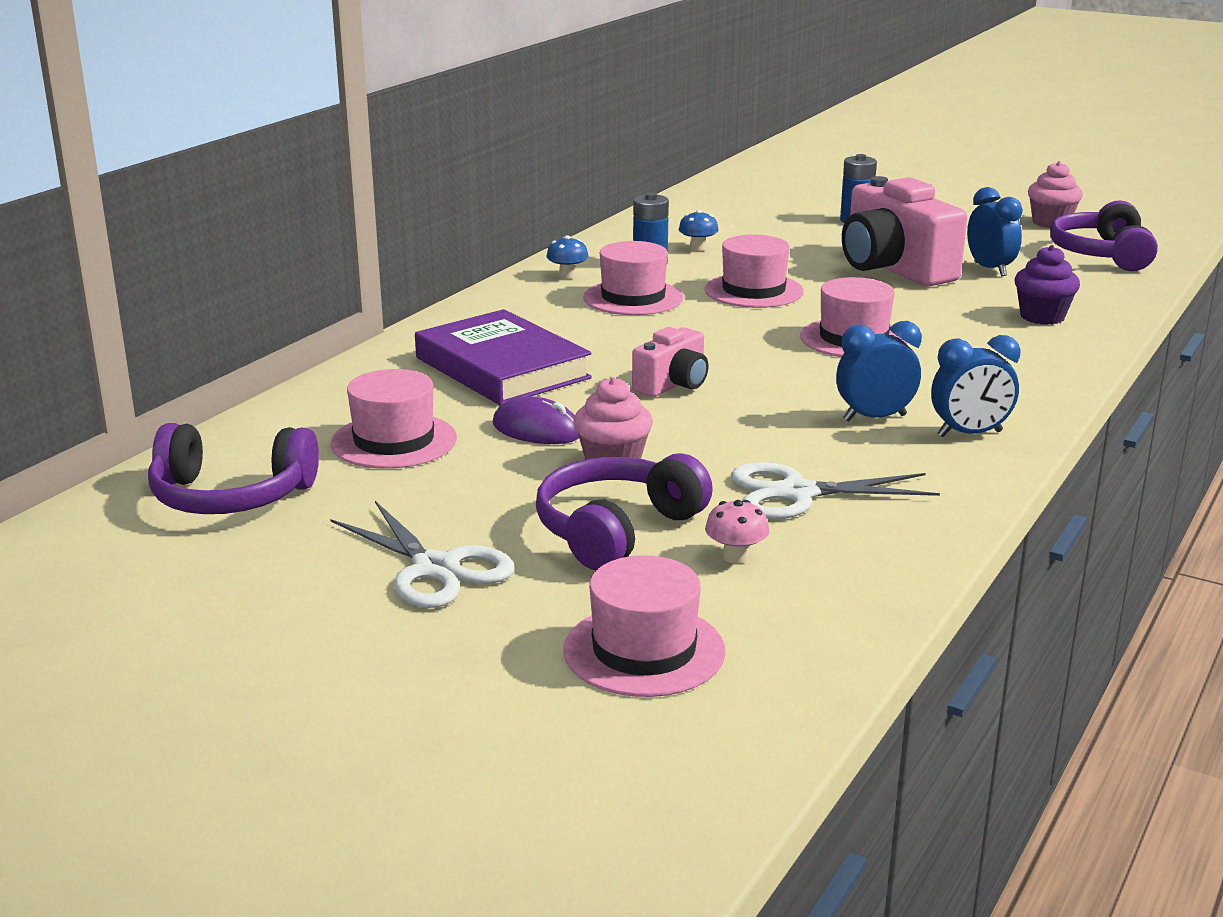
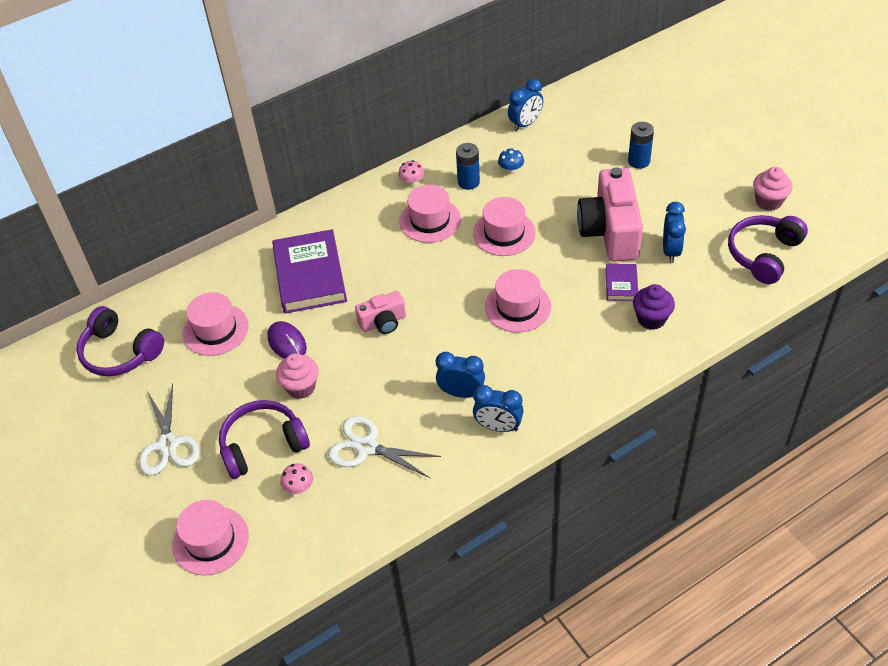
camera: 30 degrees right, 25 degrees up
blue mushroom [546,235,589,279] -> pink mushroom [398,160,424,187]
none -> blue clock [508,79,543,131]
none -> purple book [606,264,638,301]

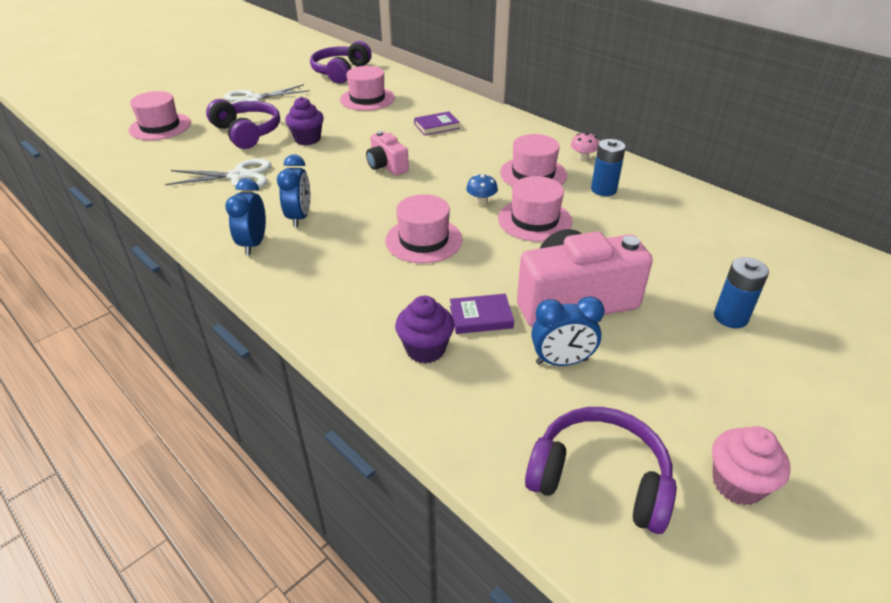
camera: 75 degrees right, 10 degrees down
purple mouse [267,321,307,359] -> none
purple book [272,229,347,314] -> purple book [414,111,460,136], size x0.47
pink cupcake [276,353,319,399] -> purple cupcake [285,97,324,145]
pink mushroom [281,463,313,494] -> none
white scissors [328,416,441,479] -> white scissors turned 75 degrees clockwise [165,158,271,187]
blue mushroom [498,148,524,174] -> blue mushroom moved to [466,174,498,206]
blue clock [508,79,543,131] -> none

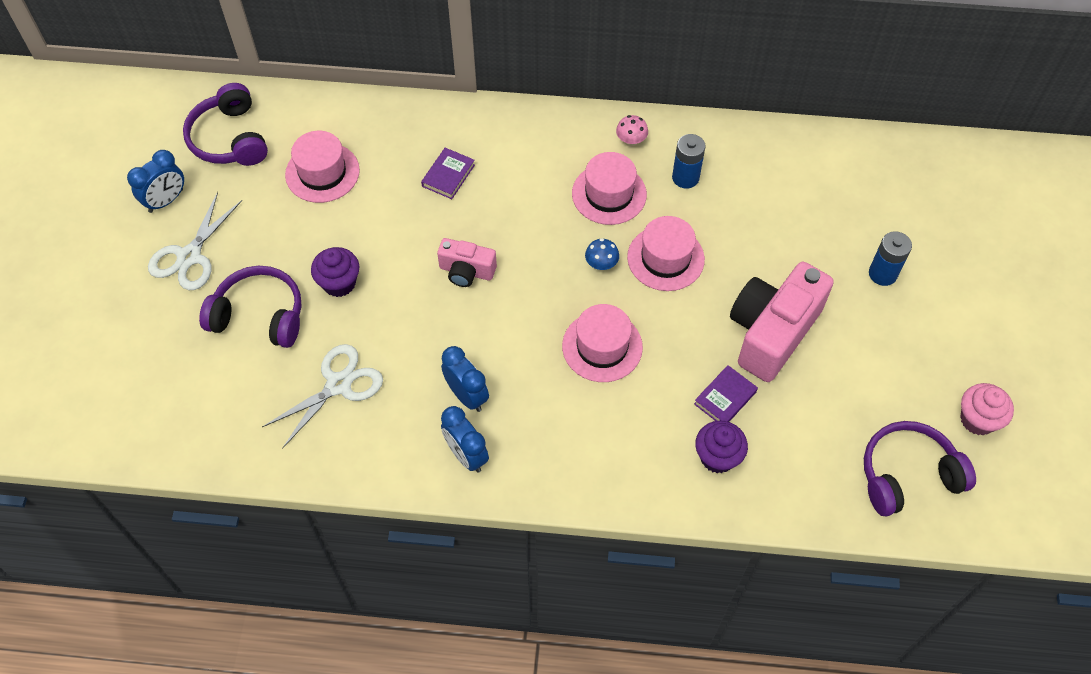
camera: 40 degrees left, 20 degrees up
pink hat [129,91,191,140] -> none
blue clock [531,296,605,366] -> blue clock moved to [127,150,184,213]

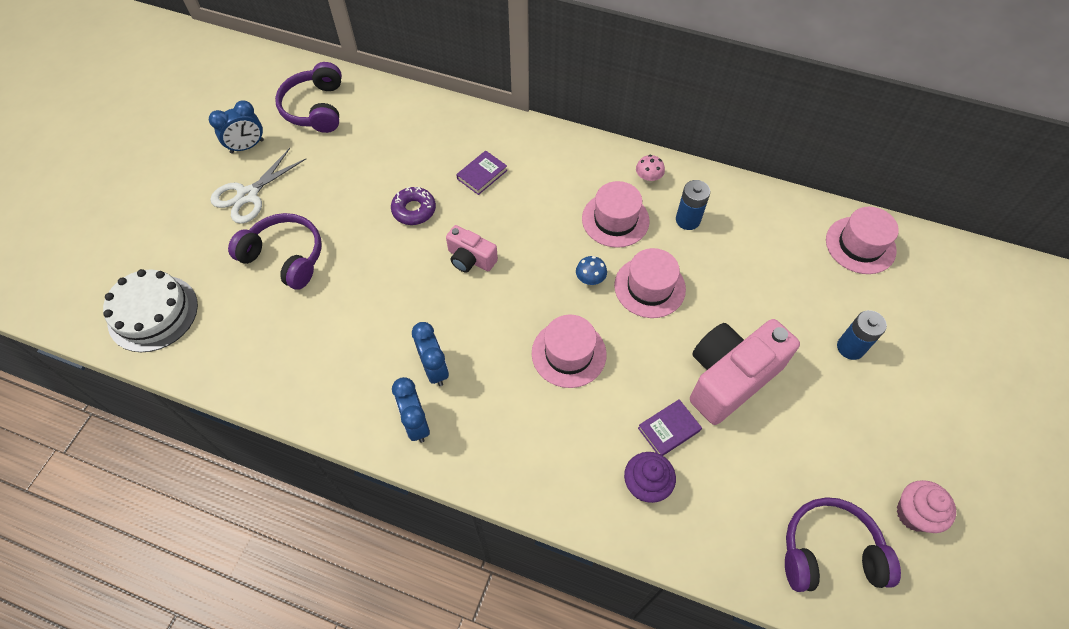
camera: 15 degrees right, 0 degrees up
white scissors [262,344,383,449] -> none
pink hat [285,131,360,203] -> pink hat moved to [826,207,899,274]
purple cupcake [311,247,359,297] -> none
none -> white cake [103,269,198,352]
none -> purple donut [391,187,436,225]

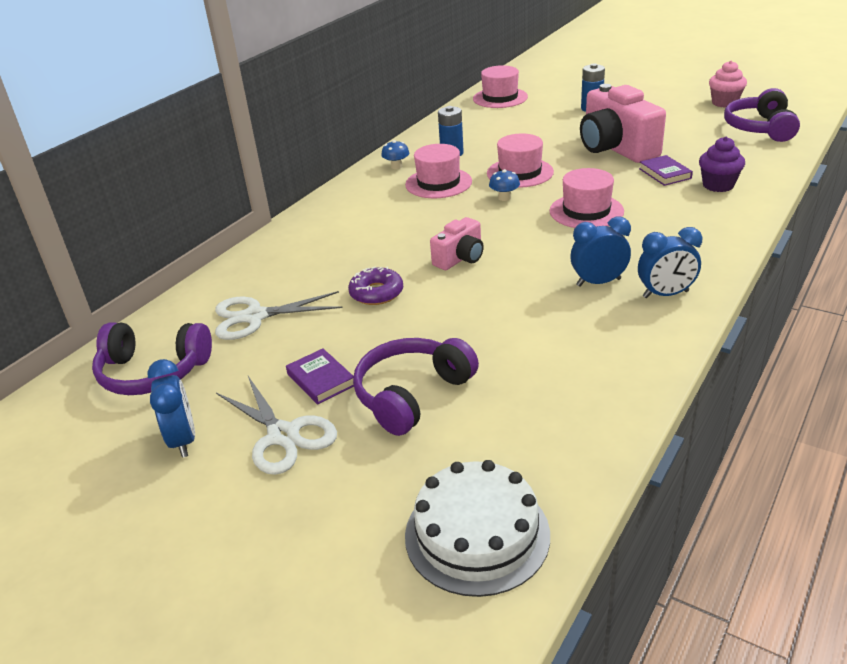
camera: 75 degrees left, 25 degrees down
purple book [456,151,507,195] -> purple book moved to [286,348,354,404]
pink mushroom [636,155,665,183] -> blue mushroom [381,140,409,169]
none -> white scissors [215,291,343,340]

